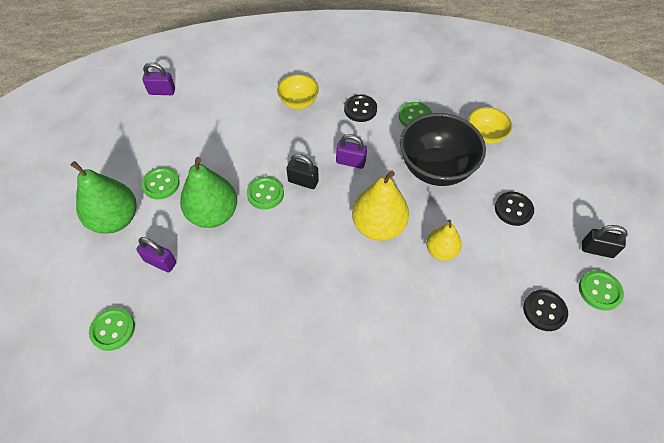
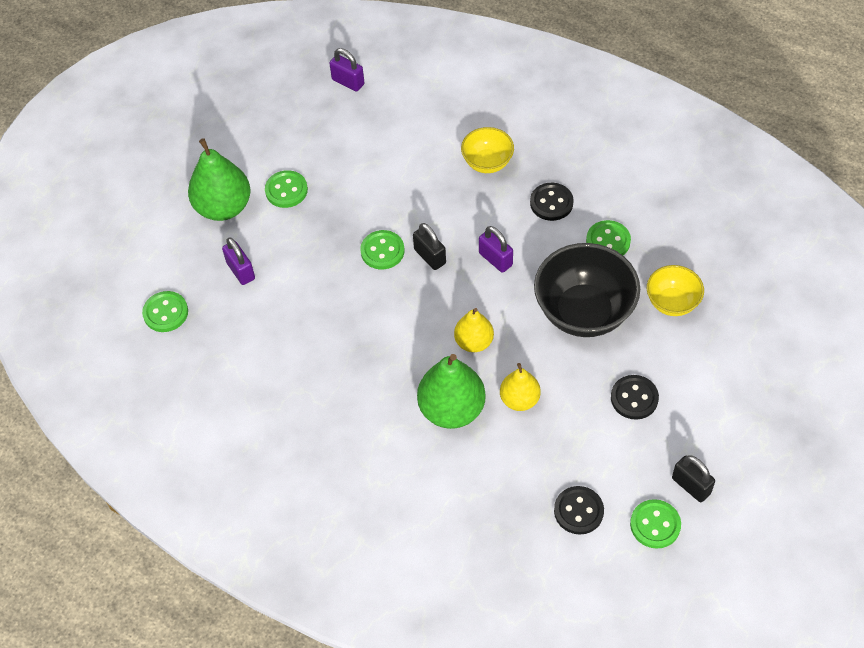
camera: 35 degrees right, 0 degrees up
green pear [180,157,237,228] -> green pear moved to [417,354,486,429]
yellow pear [352,170,409,241] -> yellow pear [454,308,494,352], size x0.60

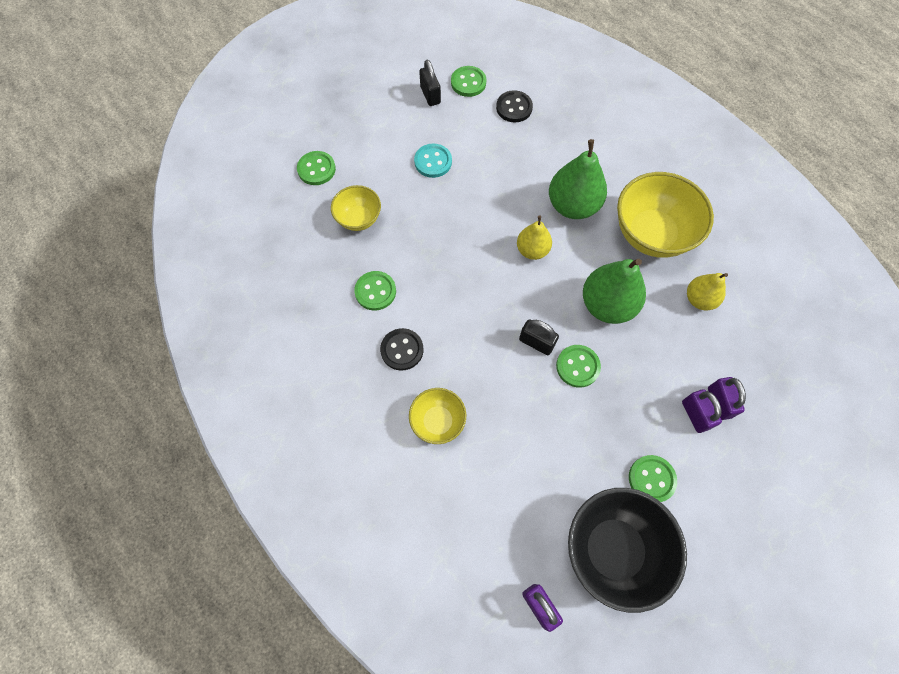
camera: 160 degrees left, 10 degrees up
green button [142,291,188,332] -> green button moved to [297,151,336,185]
green pear [188,138,251,221] -> green pear moved to [583,259,646,324]
black padlock [413,223,446,270] -> black padlock turned 45 degrees counterclockwise [519,319,559,355]
purple padlock [479,226,513,273] -> purple padlock moved to [682,389,722,433]
yellow pear [500,363,541,411] -> yellow pear moved to [687,273,728,311]
black bowl [534,243,640,337] -> black bowl moved to [568,488,687,613]
black button [611,375,659,420] -> turquoise button [414,144,452,178]
none -> yellow bowl [617,172,714,258]

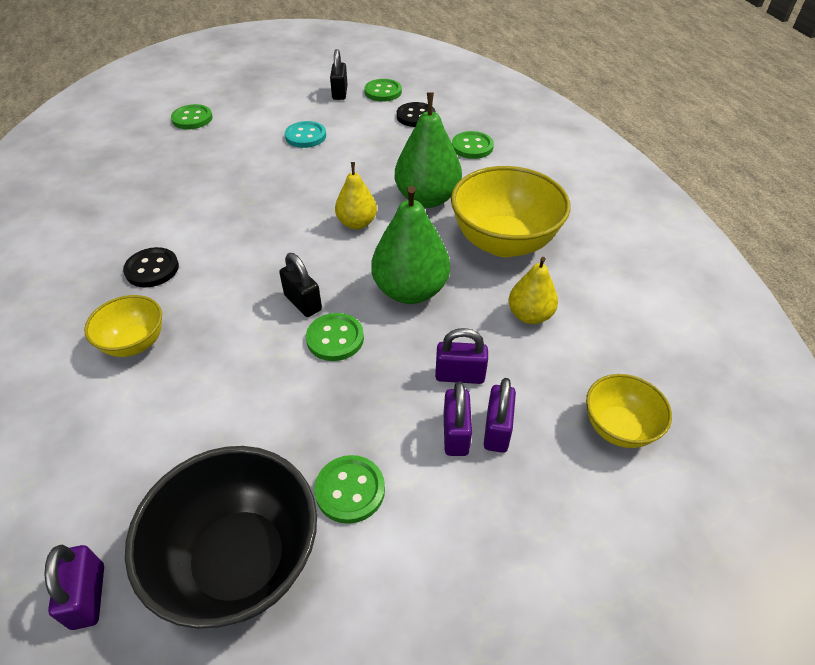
camera: 20 degrees right, 20 degrees down
yellow bowl [331,185,381,231] -> yellow bowl moved to [586,374,672,448]
green button [354,271,396,311] -> green button moved to [452,131,494,159]
none -> purple padlock [435,328,488,384]

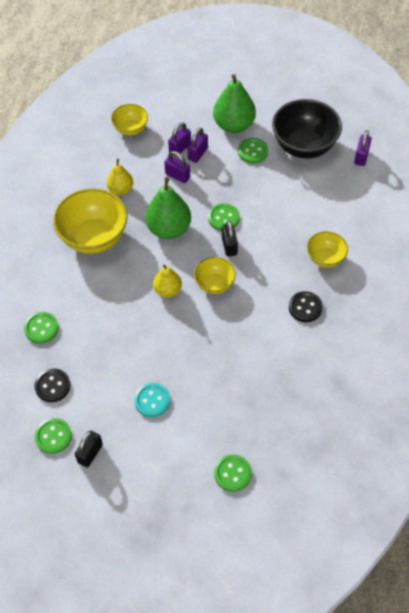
camera: 150 degrees left, 10 degrees up
green pear [395,92,462,208] -> green pear moved to [213,74,256,133]
none -> yellow bowl [194,257,236,294]

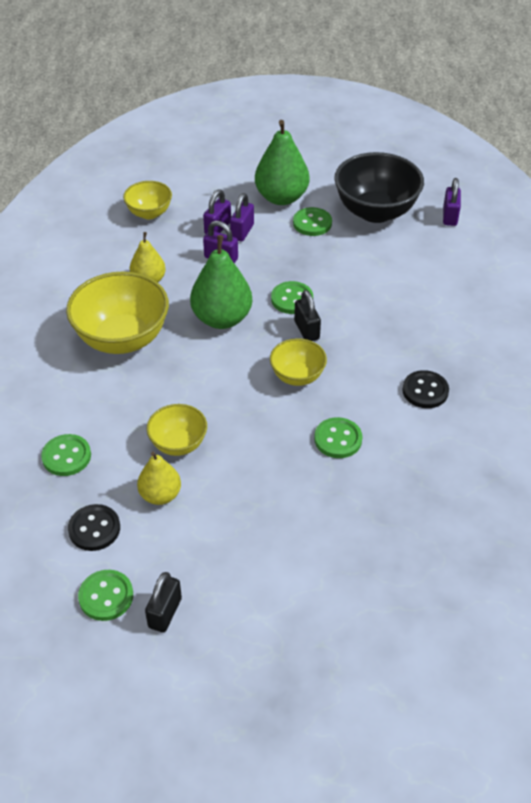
camera: 10 degrees left, 10 degrees down
turquoise button [134,383,170,417] -> none
yellow pear [153,265,182,298] -> yellow pear moved to [137,452,181,505]
green button [214,454,252,492] -> green button moved to [314,417,363,458]
yellow bowl [307,231,348,268] -> yellow bowl moved to [147,404,207,456]

